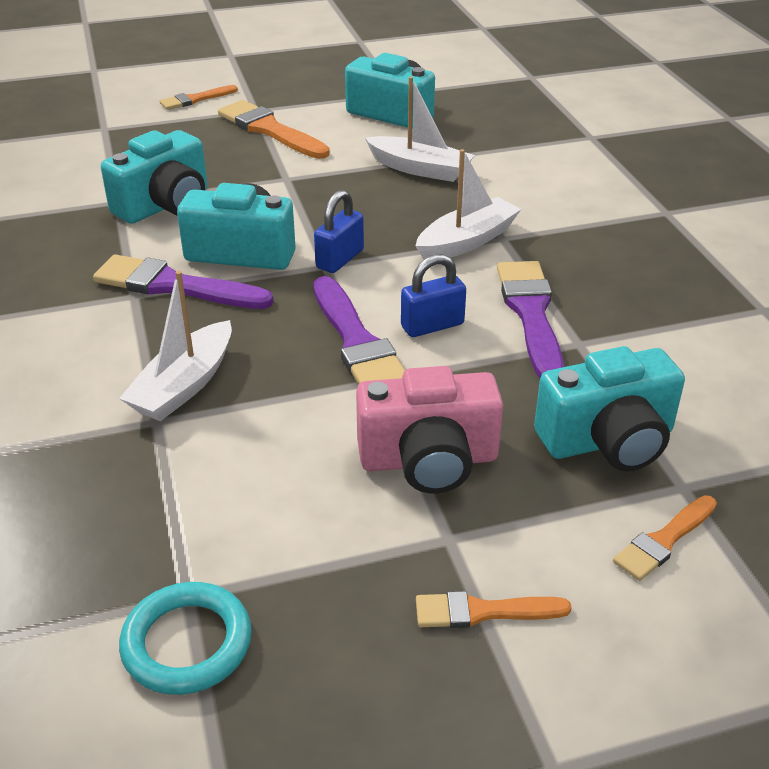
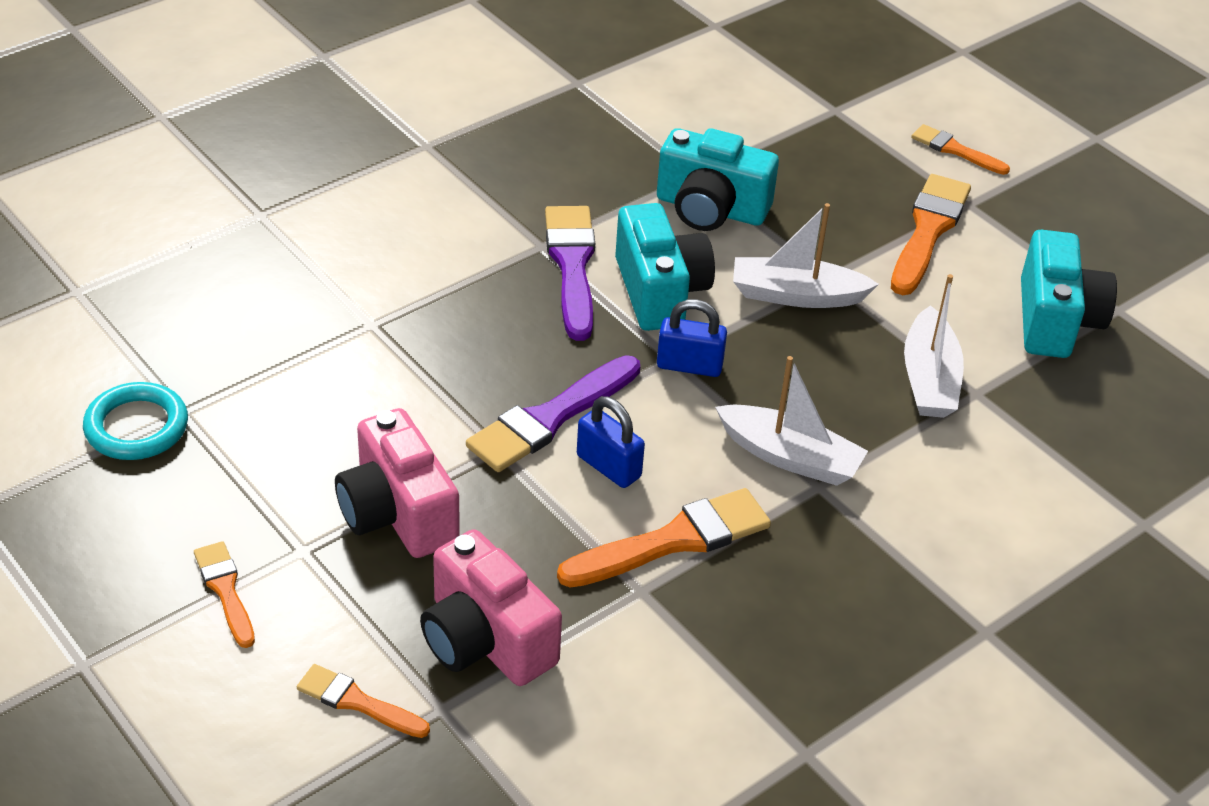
camera: 65 degrees right, 5 degrees up
white boat [119,271,232,421] -> white boat moved to [733,203,879,308]
purple brush [497,261,564,378] -> orange brush [557,488,771,588]
turquoise camera [534,346,685,472] -> pink camera [420,529,562,686]

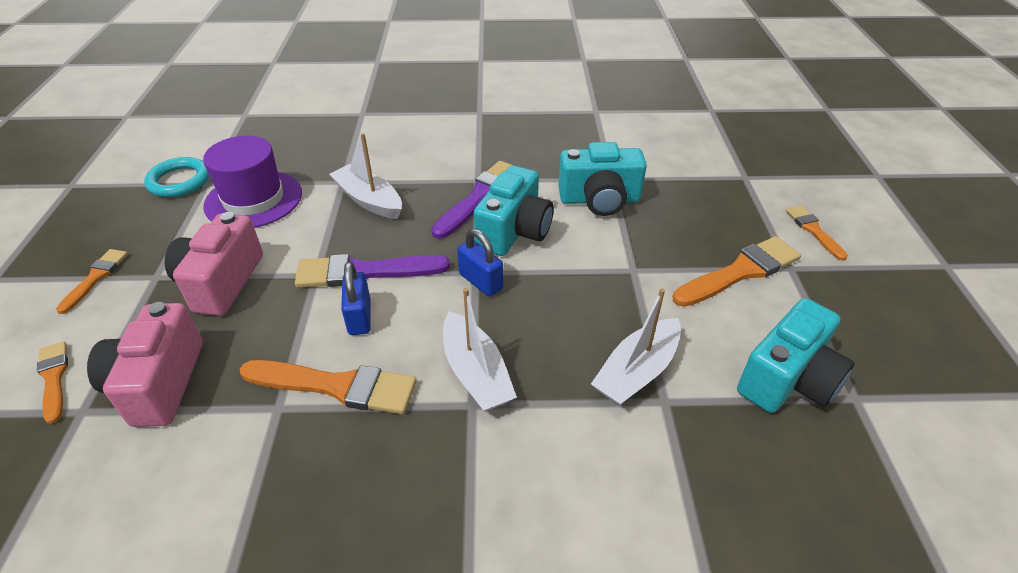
camera: 40 degrees right, 0 degrees up
turquoise camera [657,128,779,231] -> turquoise camera turned 60 degrees counterclockwise [558,142,647,216]
white boat [733,203,879,308] -> white boat moved to [329,133,402,219]
none -> purple hat [203,136,302,228]

